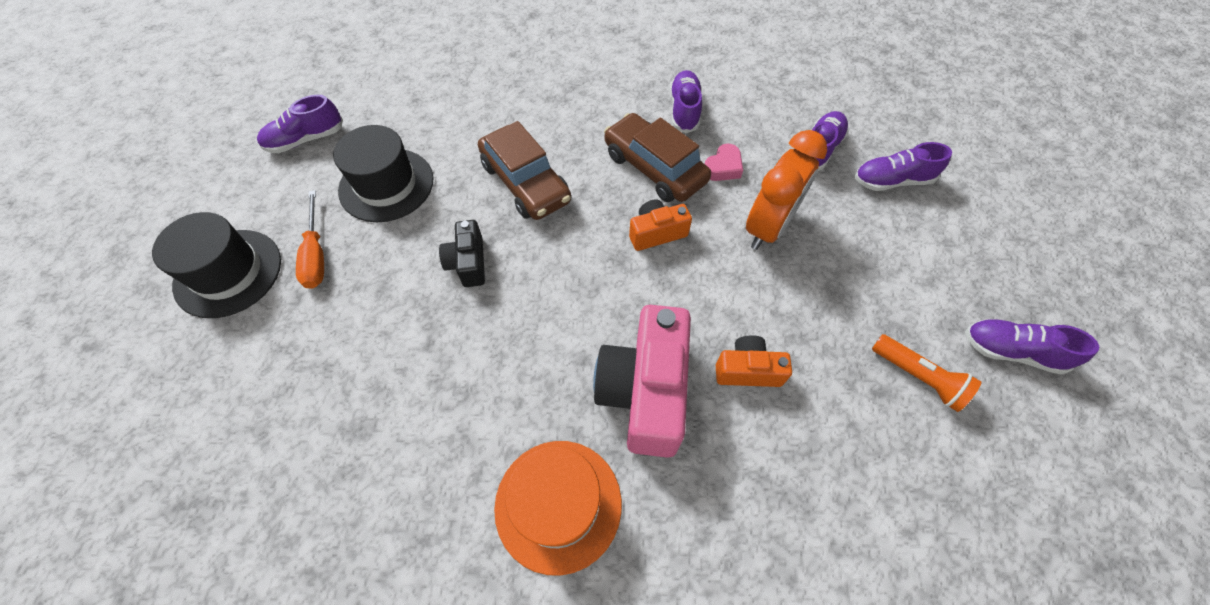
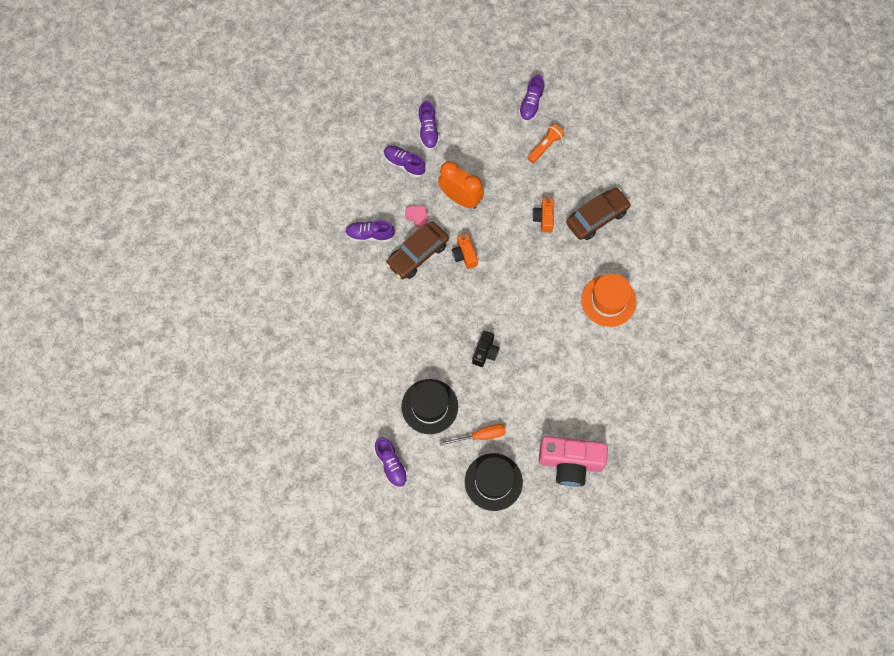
camera: 90 degrees left, 10 degrees up
black camera [439,220,485,287] -> black camera turned 60 degrees counterclockwise [472,331,499,367]
brown car [478,121,571,220] -> brown car moved to [566,187,631,240]
pink camera [593,305,691,458] -> pink camera moved to [539,436,608,486]

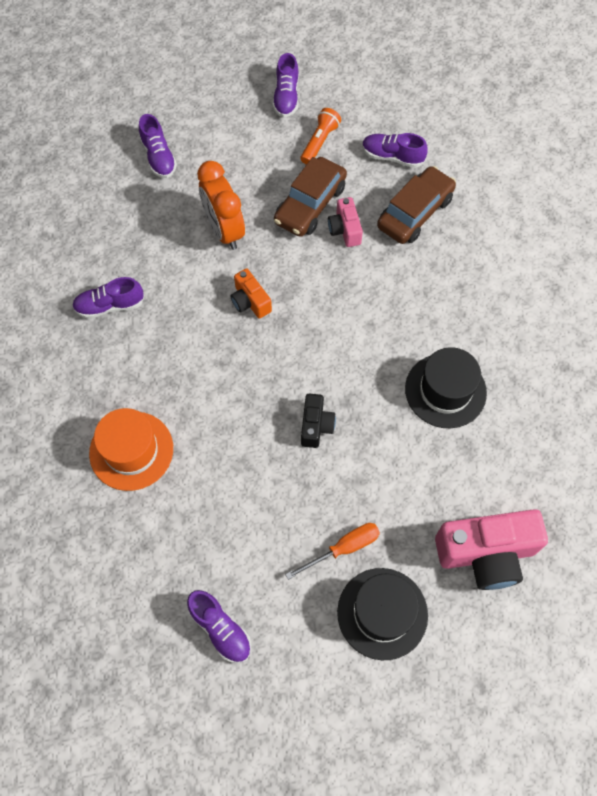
camera: 15 degrees left, 5 degrees down
purple shoe [384,146,425,177] -> purple shoe moved to [362,133,428,168]
brown car [386,222,449,279] -> brown car moved to [274,157,347,237]
black hat [401,379,458,434] -> black hat moved to [405,347,487,428]
pink heart [405,206,428,228] -> none
orange clock [438,161,484,209] -> orange clock turned 135 degrees counterclockwise [197,161,245,250]
orange camera [532,198,554,232] -> pink camera [328,197,363,247]
orange hat [581,274,636,327] -> orange hat moved to [89,408,173,491]

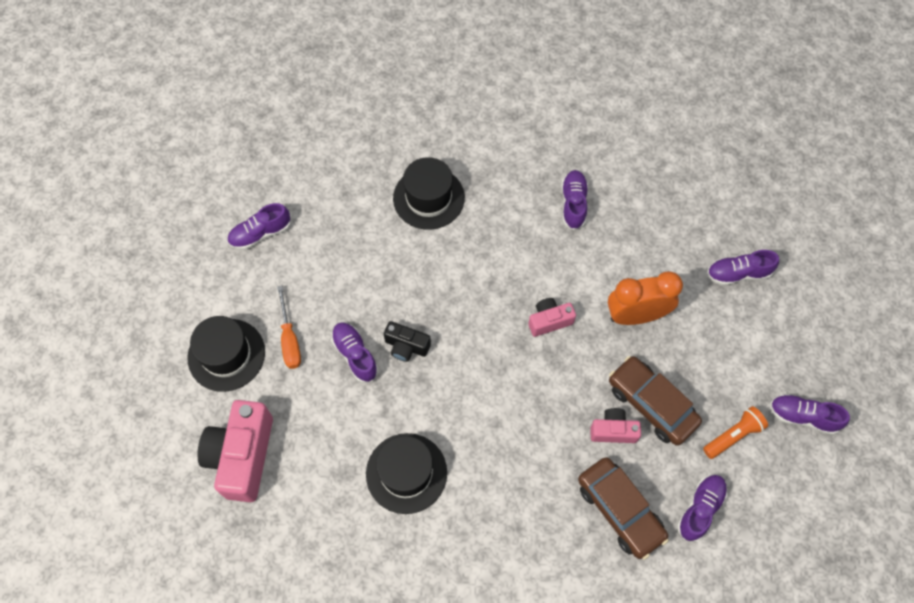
camera: 105 degrees right, 0 degrees up
orange hat [89,408,173,491] -> black hat [393,157,465,230]
orange camera [230,268,272,319] -> pink camera [528,298,576,337]
orange flashlight [300,108,341,165] -> orange flashlight turned 75 degrees counterclockwise [703,406,768,459]
none -> purple shoe [331,322,378,383]

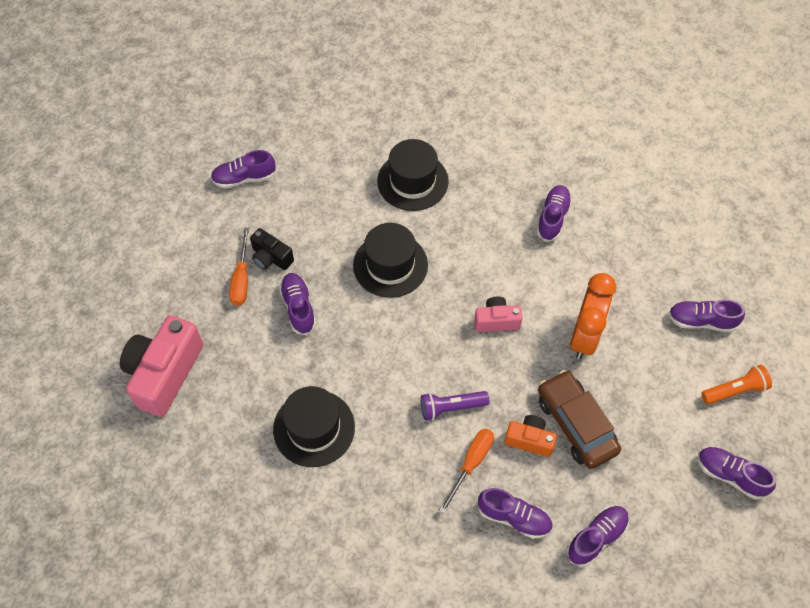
camera: 15 degrees right, 5 degrees down
black hat [187,316,265,392] -> black hat moved to [353,223,428,298]
black camera [384,321,431,362] -> black camera moved to [250,228,294,270]
brown car [578,457,669,560] -> purple shoe [478,488,553,539]
pink camera [590,408,641,443] -> orange camera [504,415,557,457]
orange clock [608,271,683,325] -> orange clock turned 105 degrees clockwise [570,273,616,359]
orange flashlight [703,406,768,459] -> orange flashlight moved to [701,365,772,405]
none -> purple flashlight [421,391,489,421]
none -> orange screwdriver [439,428,494,514]

